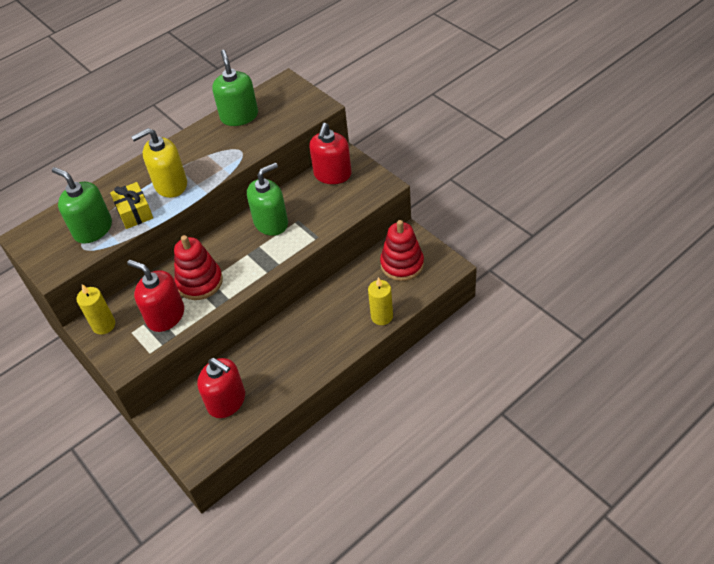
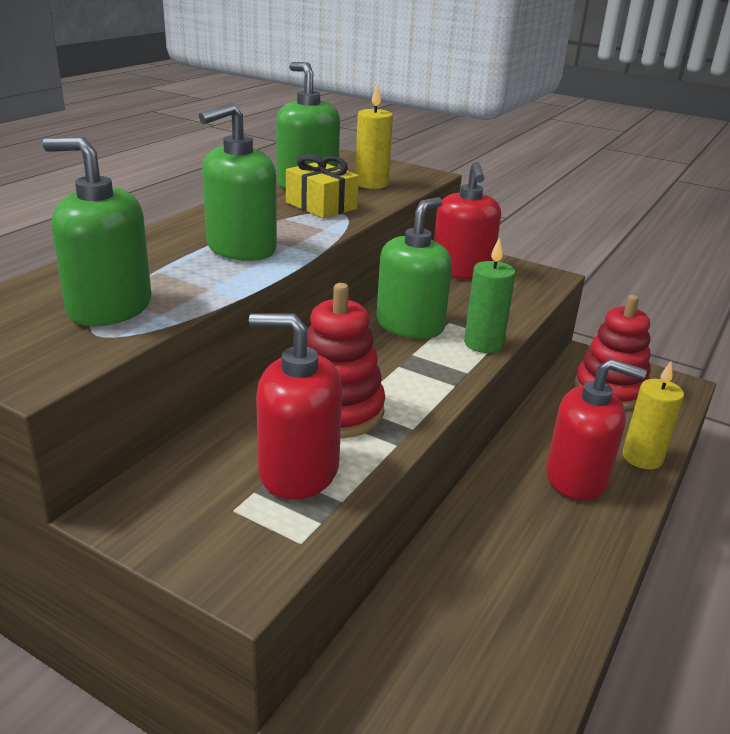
camera: 25 degrees left, 20 degrees down
yellow candle [76,284,115,335] -> yellow candle moved to [355,85,393,189]
yellow gift [110,182,153,229] -> yellow gift moved to [286,154,359,218]
yellow soap dispenser [131,128,187,198] -> green soap dispenser [199,103,277,261]
red soap dispenser [197,358,245,418] -> red soap dispenser moved to [546,359,647,501]
none -> green candle [464,237,516,353]

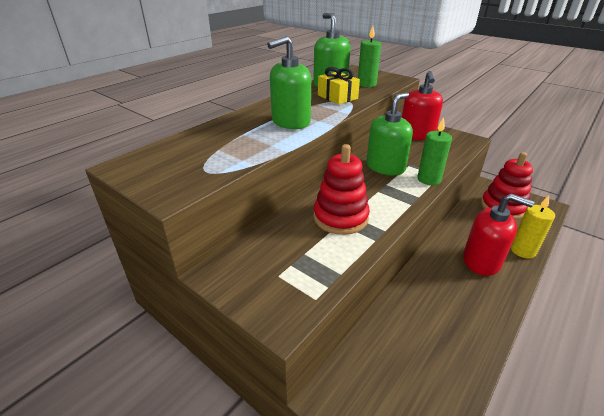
camera: 10 degrees right, 5 degrees up
green soap dispenser [42,137,151,326] -> none
red soap dispenser [249,314,342,500] -> none
yellow candle [355,85,393,189] -> green candle [358,26,381,87]

